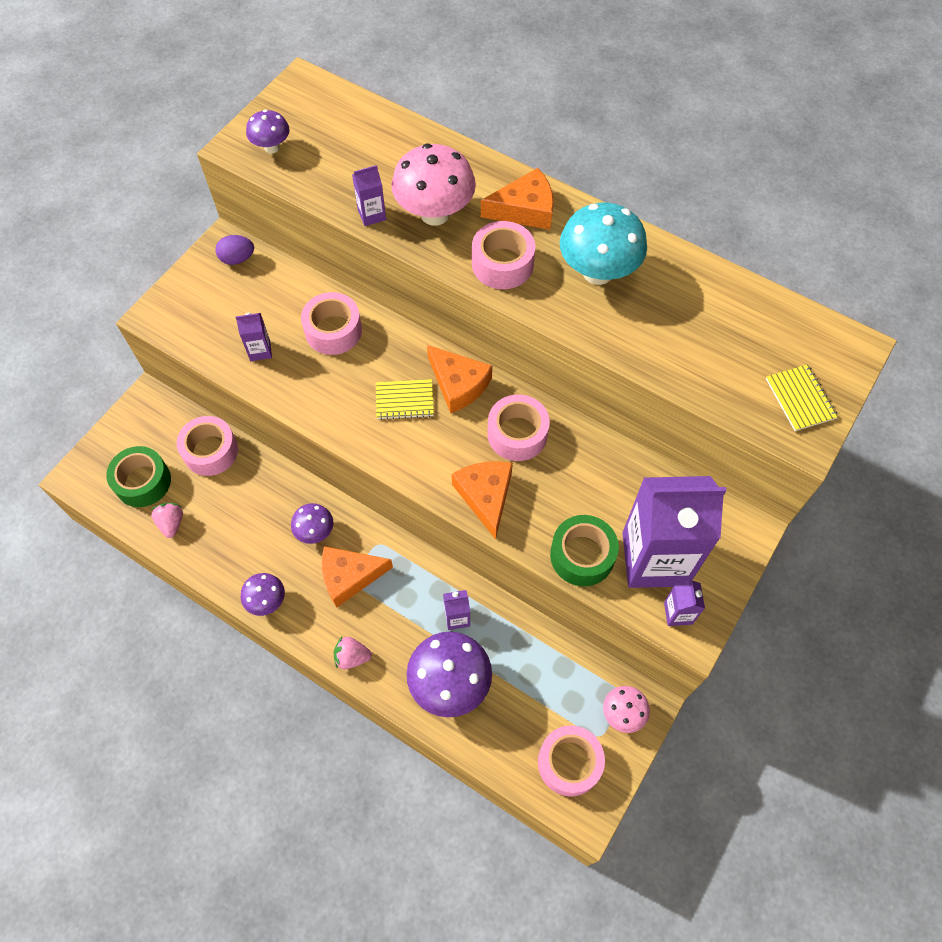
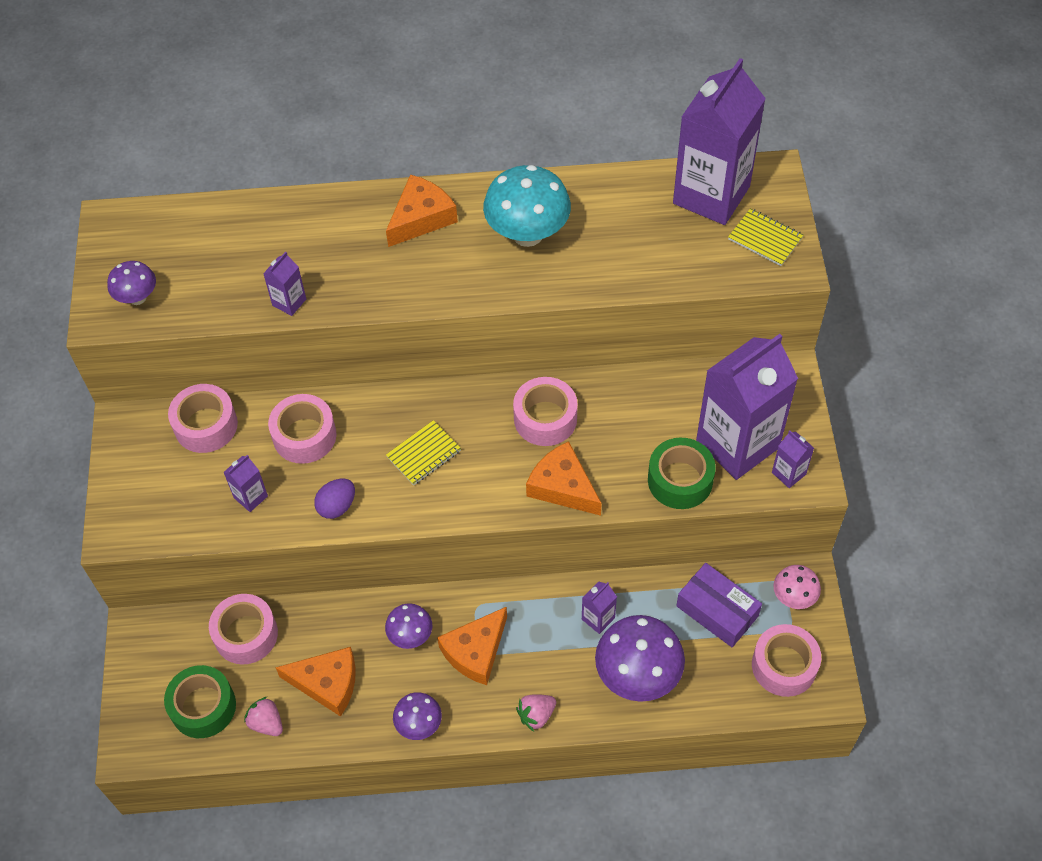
camera: 35 degrees left, 5 degrees down
purple egg [215,235,254,265] -> purple egg moved to [314,479,355,519]
pink mushroom [391,144,476,226] -> none
orange cheese [427,345,492,413] -> orange cheese moved to [275,647,356,717]
pink tape [472,221,535,289] -> pink tape moved to [168,384,238,453]
none -> purple carton [673,58,766,225]
none -> purple box [676,563,762,647]

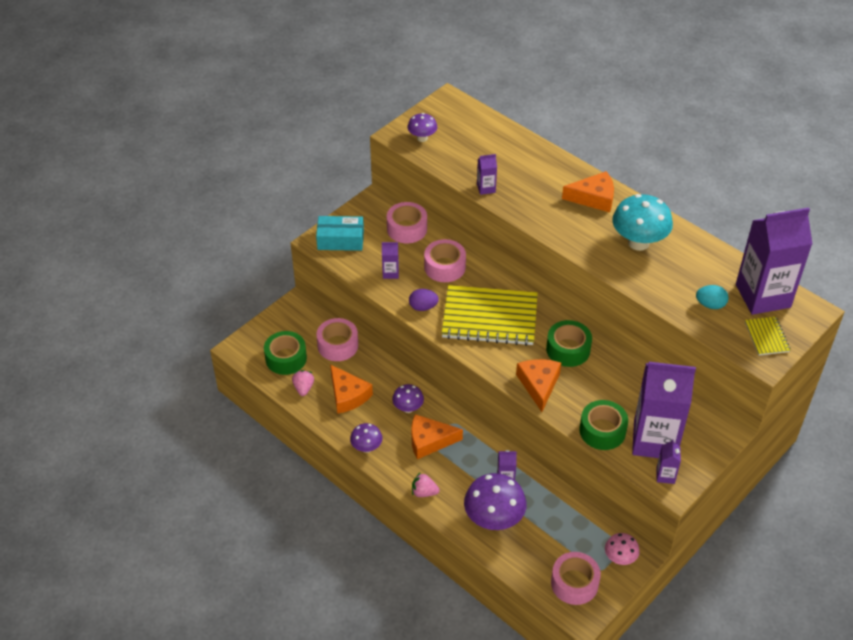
camera: 45 degrees right, 10 degrees down
yellow notebook [386,420,461,485] -> yellow notebook [441,285,538,346], size x2.21
pink tape [513,377,578,446] -> green tape [546,320,592,367]
purple box [676,563,762,647] -> none
none -> turquoise box [316,216,364,251]
none -> turquoise egg [696,285,729,309]

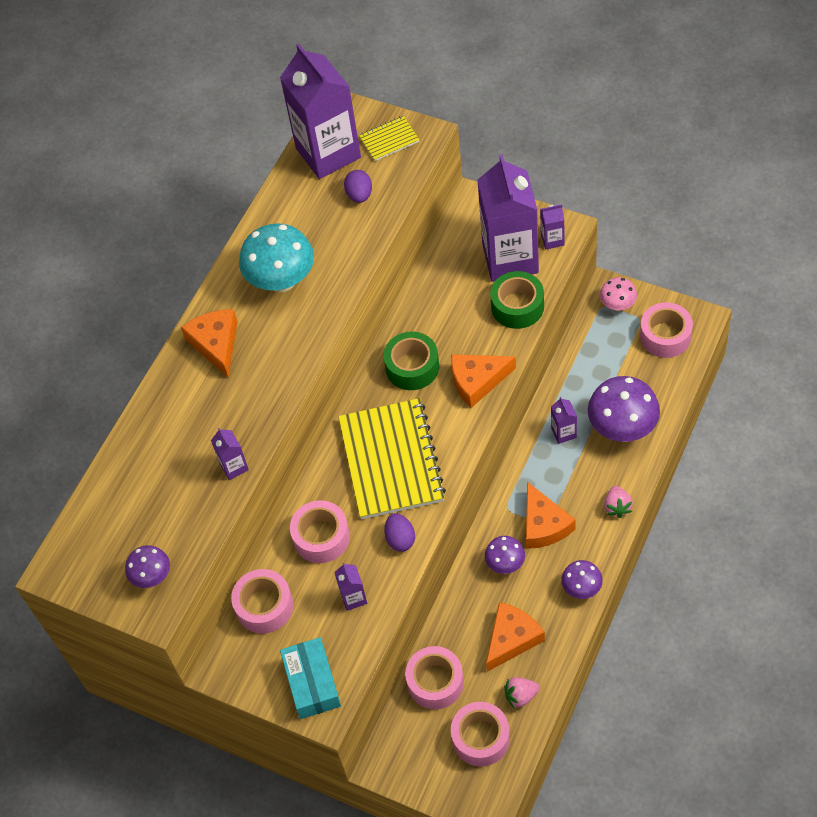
camera: 100 degrees left, 10 degrees up
green tape [264,331,307,375] -> pink tape [451,702,510,767]
turquoise egg [696,285,729,309] -> purple egg [344,170,372,203]

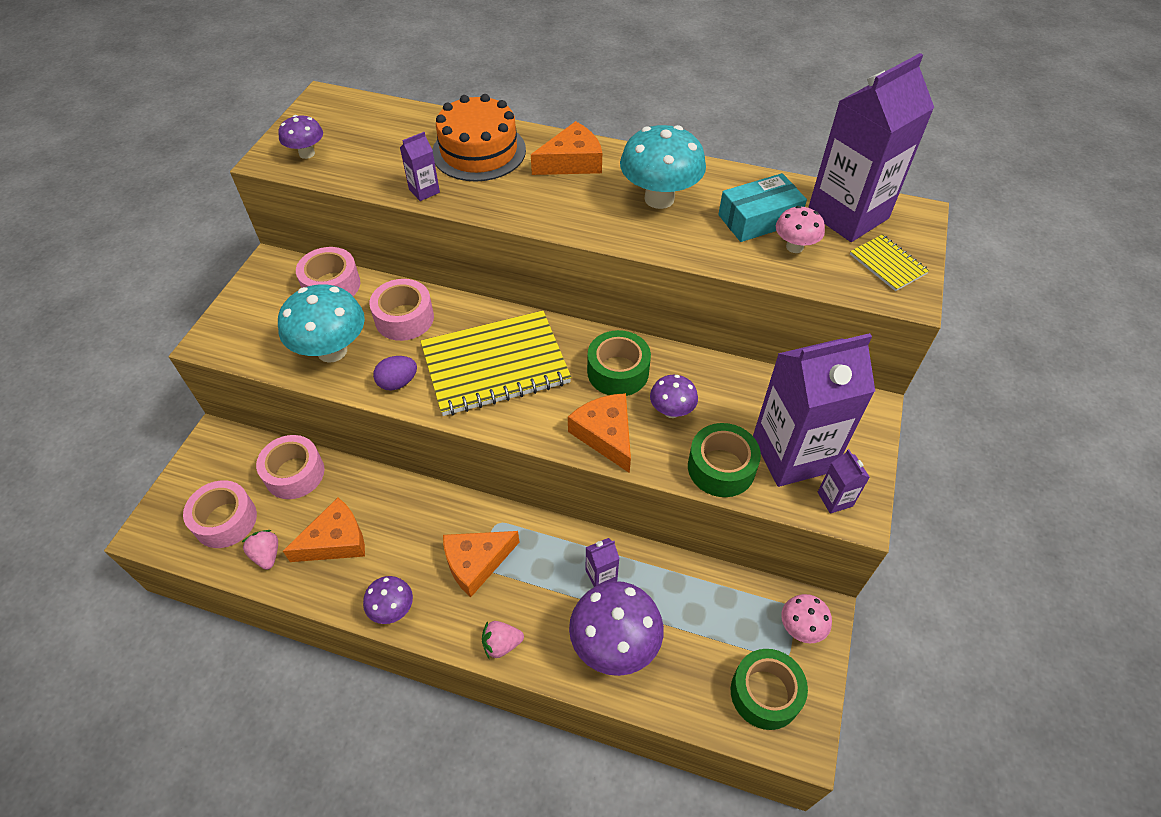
camera: 75 degrees right, 5 degrees down
turquoise box [280,637,341,719] -> turquoise box moved to [718,173,807,242]
purple carton [334,563,367,611] -> turquoise mushroom [278,284,365,363]
purple egg [344,170,372,203] -> pink mushroom [776,206,825,253]
purple mushroom [485,536,525,574] -> purple mushroom moved to [650,375,698,418]
orange cheese [486,602,545,672] -> orange cheese turned 60 degrees counterclockwise [283,497,365,562]
pink tape [640,302,693,358] -> green tape [731,649,808,730]
none -> orange cake [432,94,526,182]

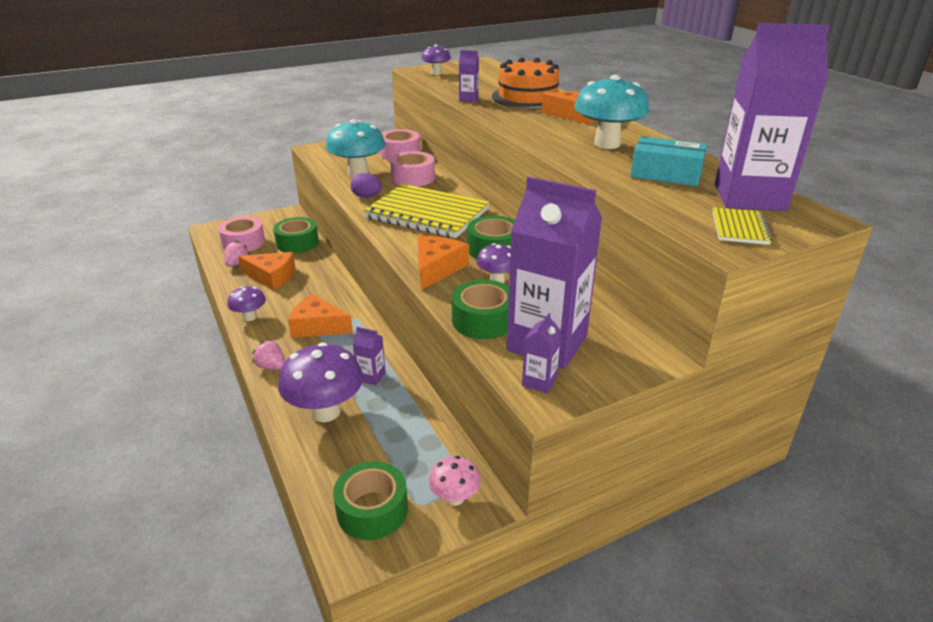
camera: 45 degrees right, 20 degrees down
pink tape [256,435,325,499] -> green tape [273,217,319,253]
pink mushroom [776,206,825,253] -> none

